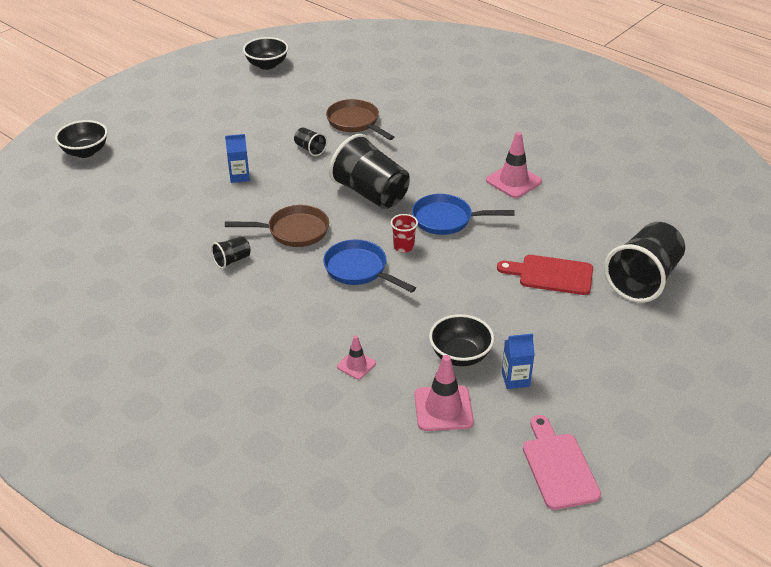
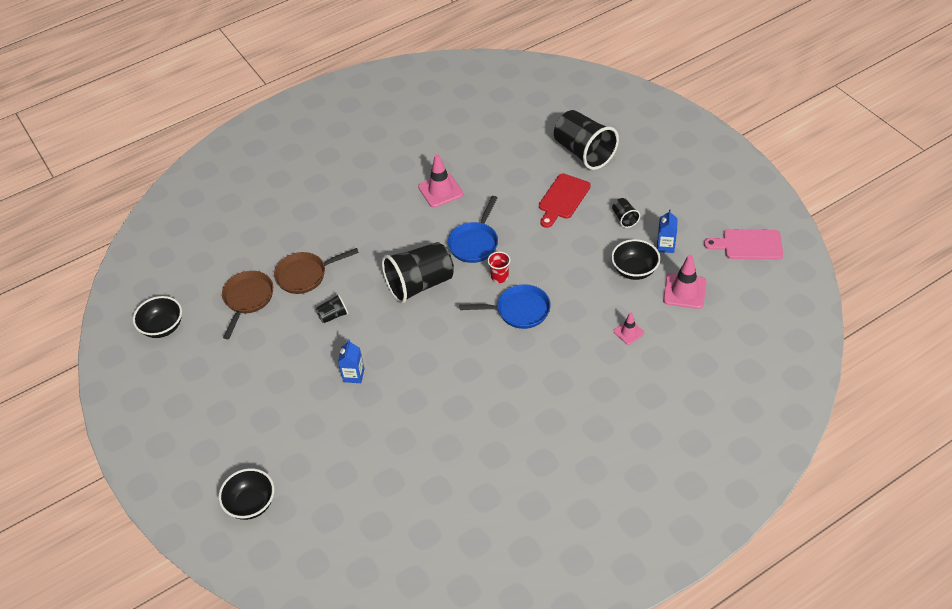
camera: 70 degrees left, 10 degrees up
black cup [211,236,251,269] -> black cup moved to [612,198,640,228]
brown pan [225,205,329,247] -> brown pan moved to [222,271,273,339]
blue pan [323,239,416,293] -> blue pan turned 150 degrees counterclockwise [459,284,551,329]

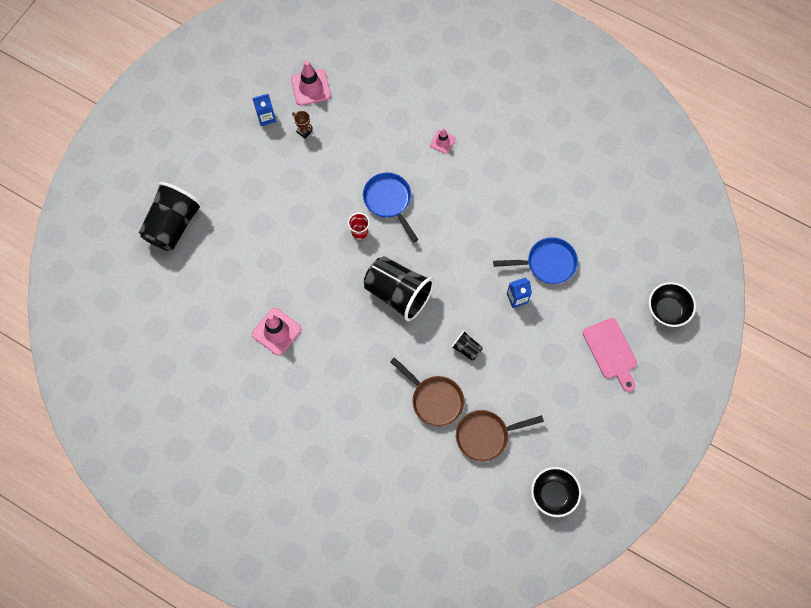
camera: 120 degrees left, 20 degrees up
blue pan [448,196,498,263] -> blue pan moved to [493,237,578,284]
red cutting board [539,174,591,228] -> none
black bowl [611,239,660,280] -> brown trophy [292,111,313,139]
black cup [612,198,640,228] -> none
pink traffic cone [614,312,644,345] -> pink traffic cone moved to [430,128,455,154]
pink cutting board [704,229,783,259] -> pink cutting board moved to [583,318,637,392]

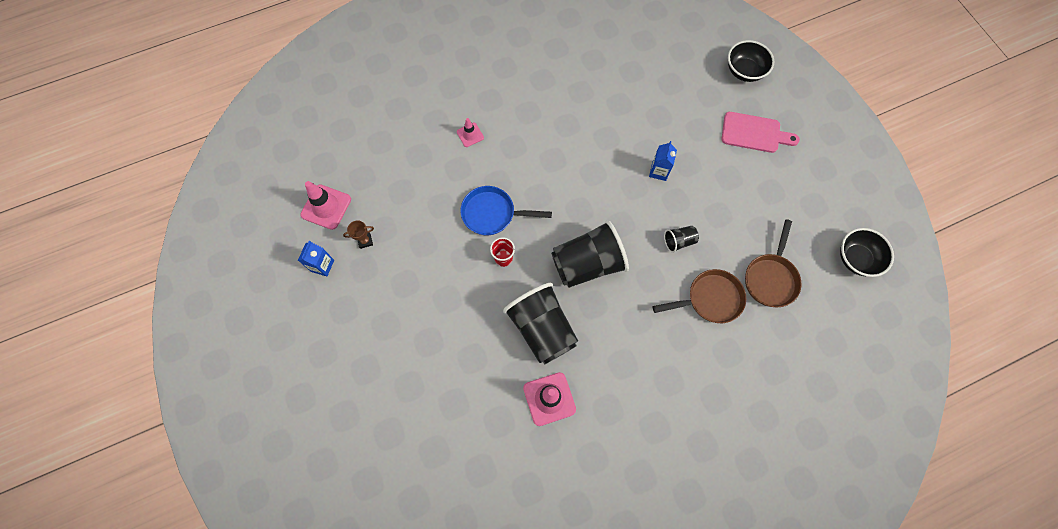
camera: 55 degrees left, 0 degrees up
black cup [139,182,203,251] -> black cup moved to [503,283,578,364]
blue pan [493,237,578,284] -> none

